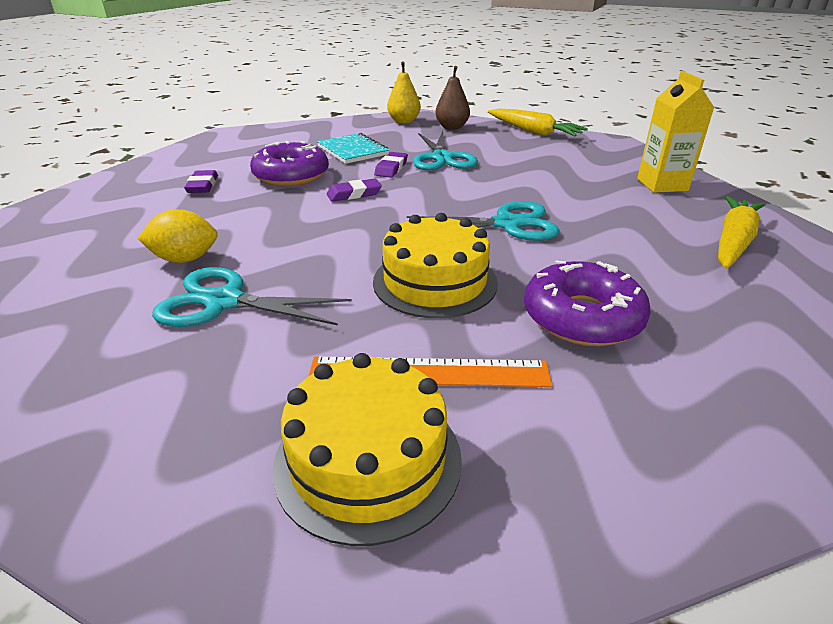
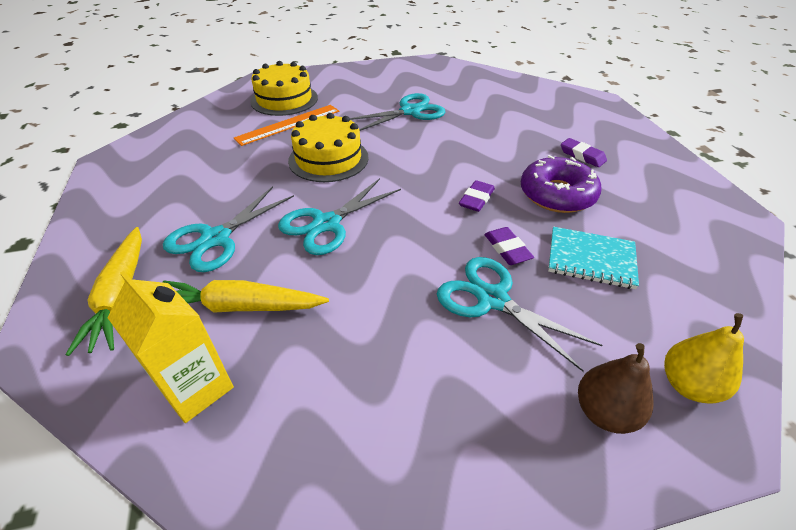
camera: 140 degrees right, 10 degrees up
yellow lemon [137,209,218,263] -> none
yellow carrot [488,108,588,136] -> yellow carrot moved to [163,280,329,313]
purple donut [524,260,651,346] -> none
none -> turquoise scissors [163,186,294,272]

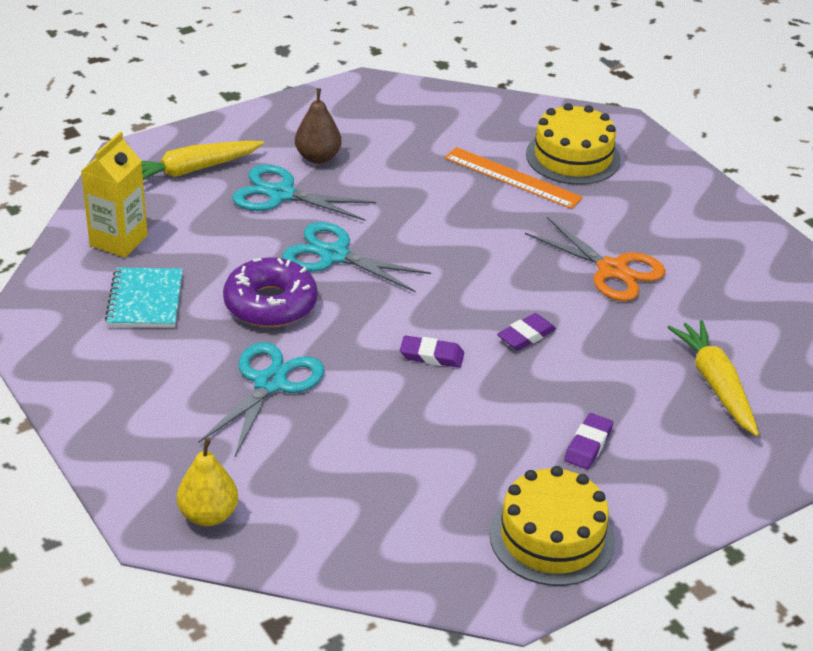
camera: 70 degrees right, 5 degrees down
yellow carrot [163,280,329,313] -> yellow carrot moved to [667,320,759,436]
yellow cake [288,113,369,182] -> yellow cake moved to [489,466,615,586]
turquoise scissors [350,93,445,131] -> orange scissors [525,217,666,301]
purple eraser [484,227,534,265] -> purple eraser moved to [497,313,556,350]
purple donut [521,155,602,213] -> purple donut moved to [223,257,318,327]
turquoise notebook [548,227,639,289] -> turquoise notebook moved to [105,267,183,328]
brown pear [578,343,654,434] -> brown pear moved to [295,88,342,164]

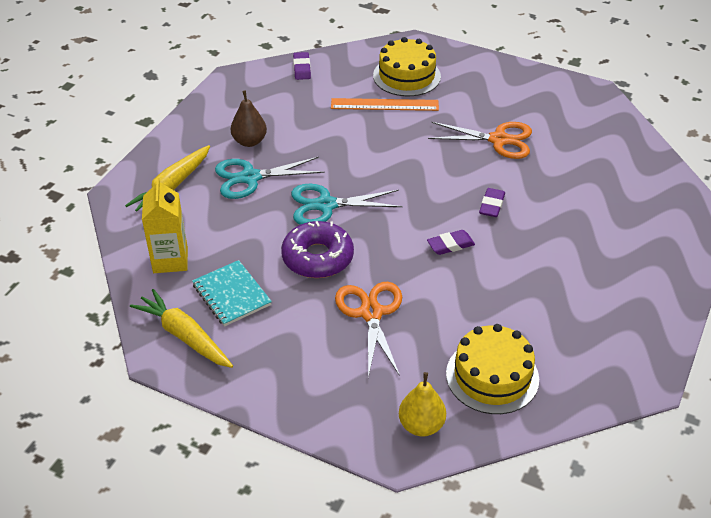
camera: 30 degrees left, 5 degrees up
turquoise scissors [198,342,324,456] -> orange scissors [335,282,402,378]
yellow cake [489,466,615,586] -> yellow cake moved to [446,324,539,414]
purple eraser [564,413,613,469] -> purple eraser moved to [293,52,311,80]
yellow carrot [667,320,759,436] -> yellow carrot moved to [130,289,233,368]

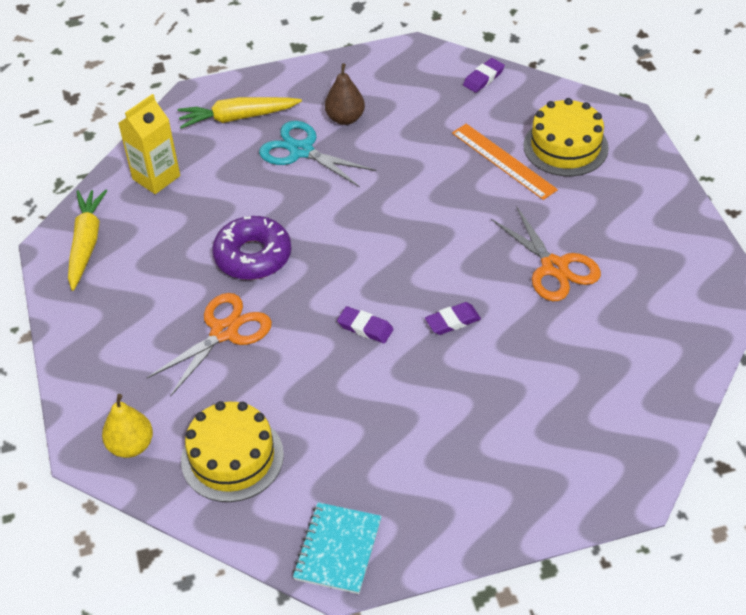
camera: 50 degrees right, 5 degrees up
turquoise notebook [192,260,272,326] -> turquoise notebook moved to [293,502,382,594]
turquoise scissors [291,184,402,225] -> none

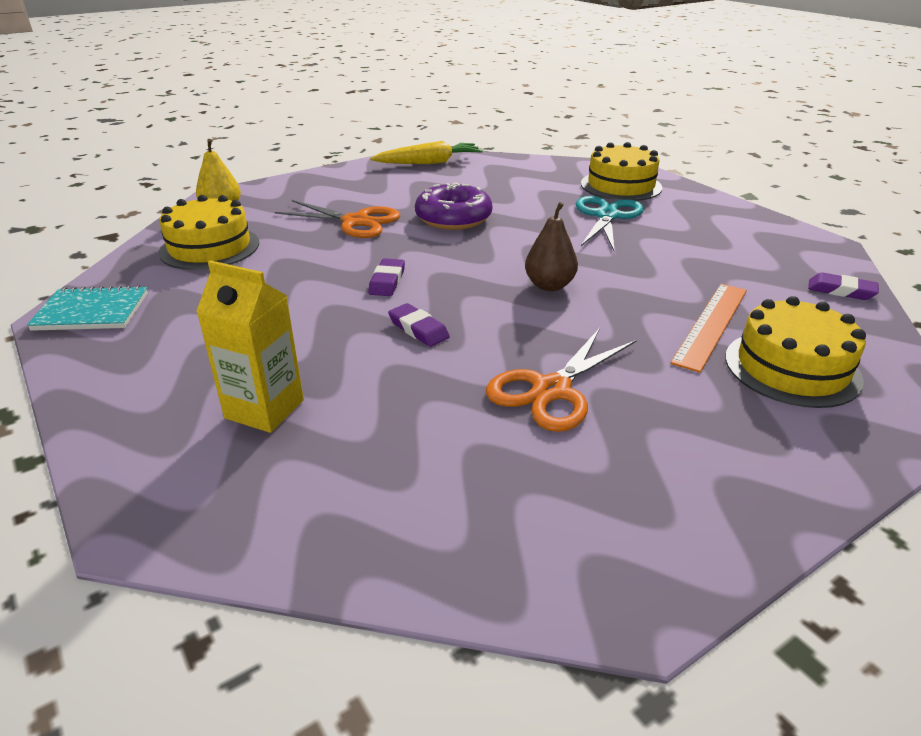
camera: 70 degrees right, 15 degrees down
yellow carton [118,94,180,194] -> yellow carton moved to [196,260,304,433]
yellow carrot [177,97,302,129] -> yellow cake [581,142,662,201]
brown pear [325,63,365,125] -> brown pear moved to [525,202,578,291]

